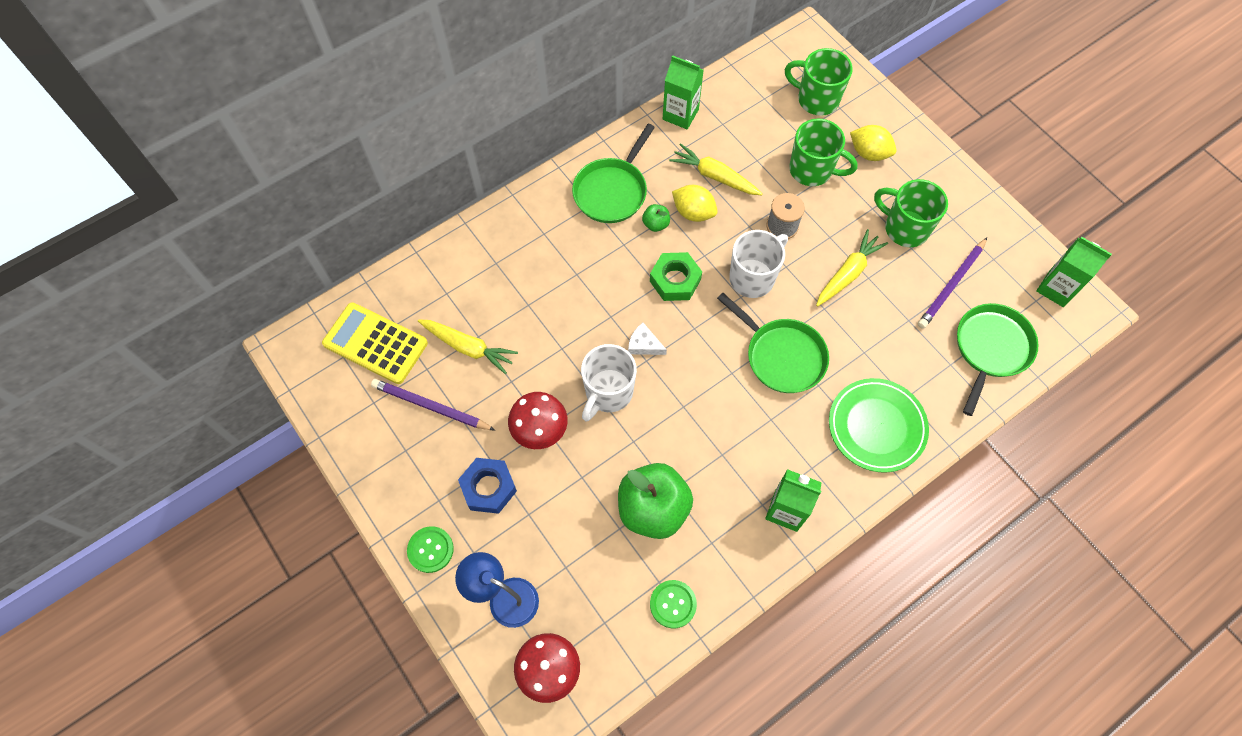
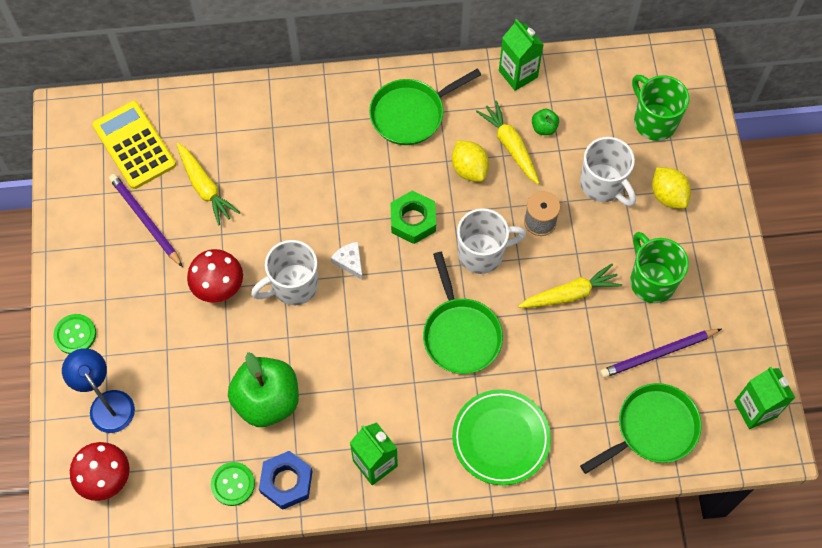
camera: 30 degrees right, 0 degrees up
blue nut [458,458,517,514] -> blue nut moved to [259,451,313,510]
green apple [642,204,670,232] -> green apple moved to [532,108,559,135]
green mug [789,119,858,186] -> white mug [580,137,636,206]

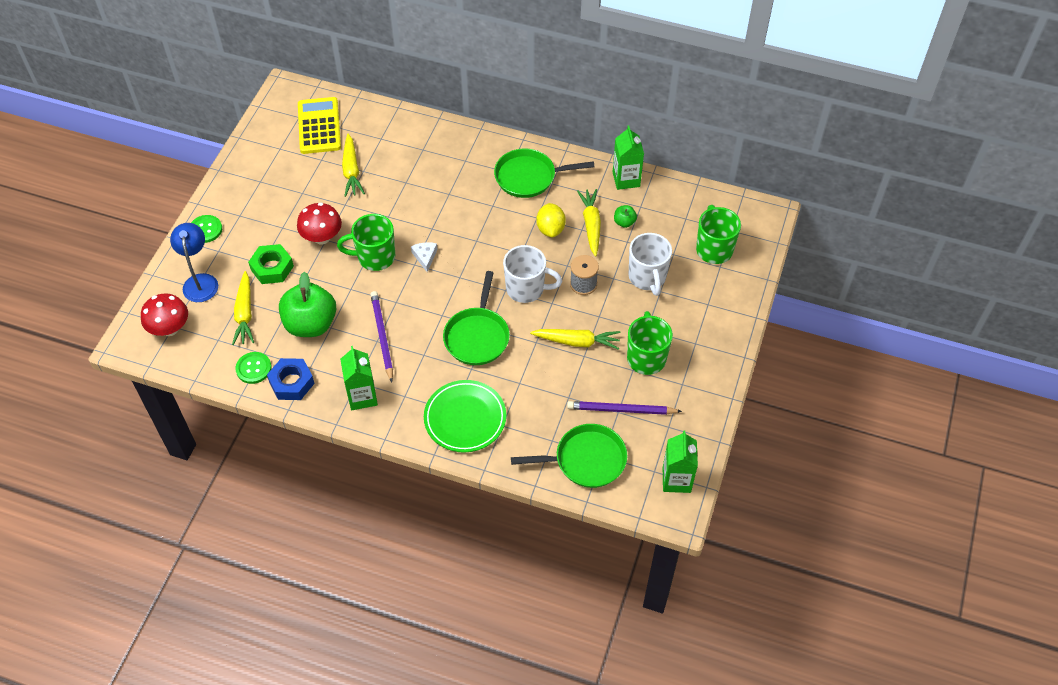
camera: 25 degrees right, 10 degrees down
purple pencil [109,174,183,267] -> purple pencil moved to [370,291,393,382]
white mug [251,240,318,305] -> green mug [337,214,395,271]
green nut [390,191,436,244] -> green nut moved to [248,244,294,284]
yellow lemon [652,167,691,209] -> none
none -> yellow carrot [232,271,254,345]

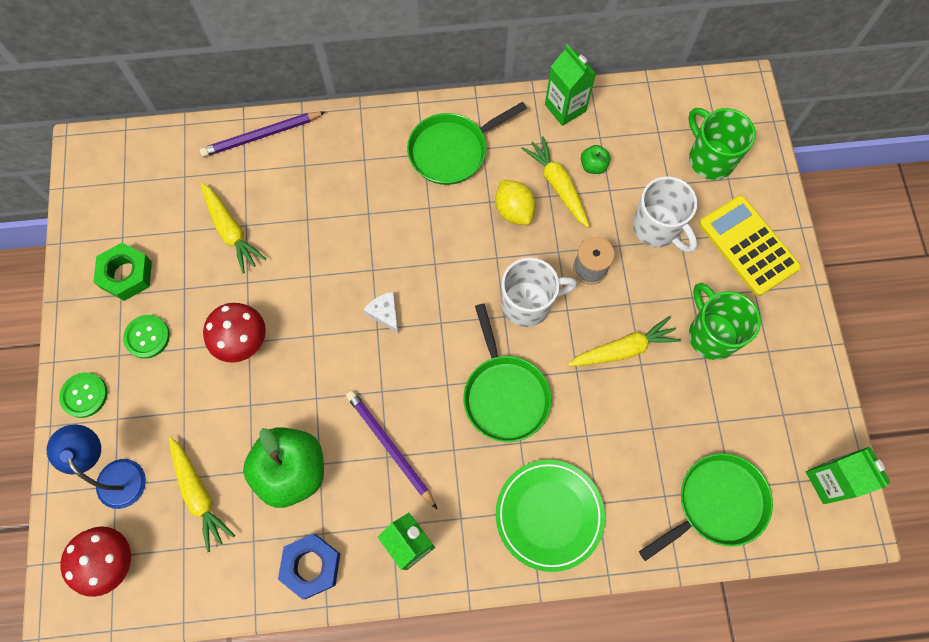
camera: 25 degrees left, 15 degrees up
green button [235,352,272,384] -> green button moved to [123,315,170,359]
green nut [248,244,294,284] -> green nut moved to [93,243,152,301]
yellow calculator [298,97,341,154] -> yellow calculator moved to [699,195,801,296]
green mug [337,214,395,271] -> none
purple pencil [567,401,682,415] -> purple pencil moved to [200,112,325,157]

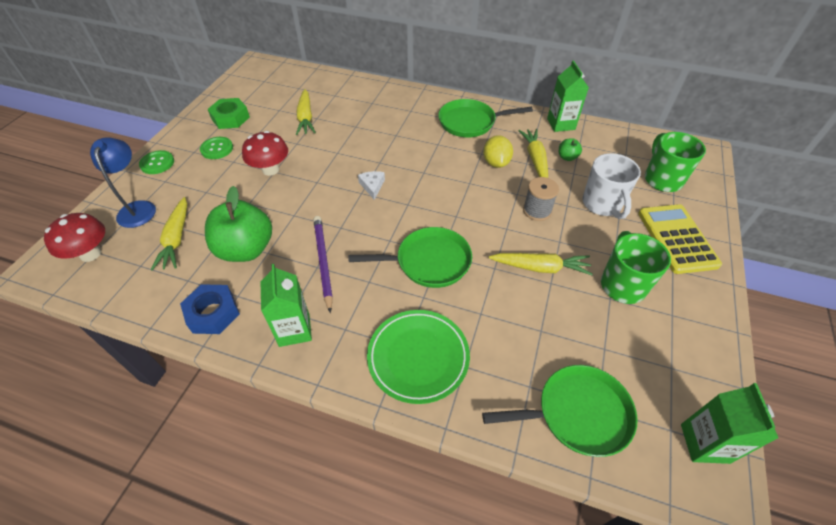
camera: 25 degrees right, 20 degrees down
purple pencil [200,112,325,157] -> none
green pan [463,303,551,442] -> green pan turned 105 degrees counterclockwise [349,227,472,288]
white mug [501,257,577,327] -> none

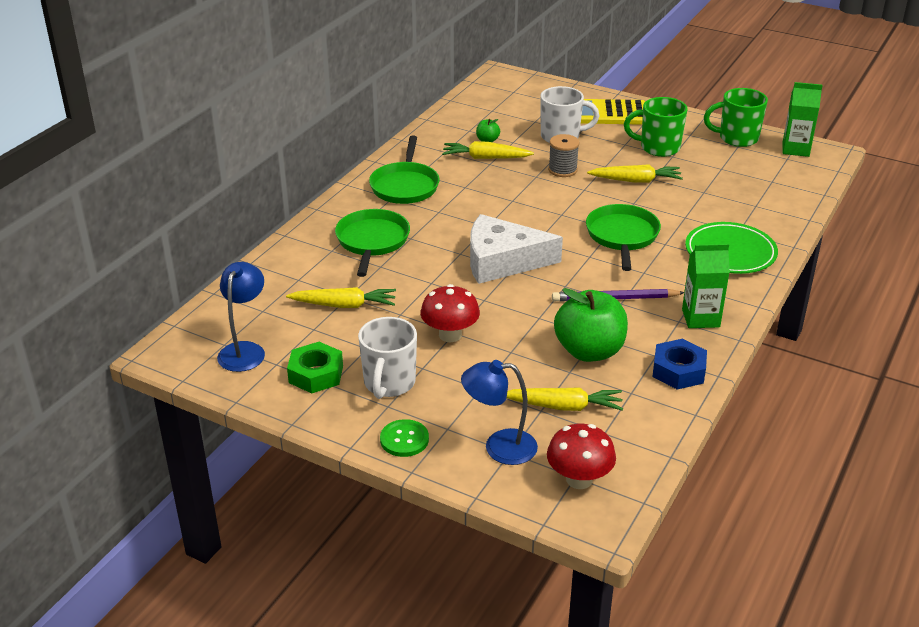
camera: 80 degrees left, 15 degrees down
green button [200,137,233,159] -> white mug [358,317,417,399]
white cheese [358,171,385,200] -> white cheese [470,214,563,284], size x2.49
green pan [482,365,638,457] -> green pan moved to [335,209,410,277]
yellow lemon [483,135,513,168] -> none
yellow carrot [489,253,593,275] -> yellow carrot turned 75 degrees clockwise [587,164,683,183]
green carton [547,60,589,132] -> none
green mug [645,132,706,192] -> green mug moved to [704,88,768,147]
none -> blue lamp [217,262,265,372]

